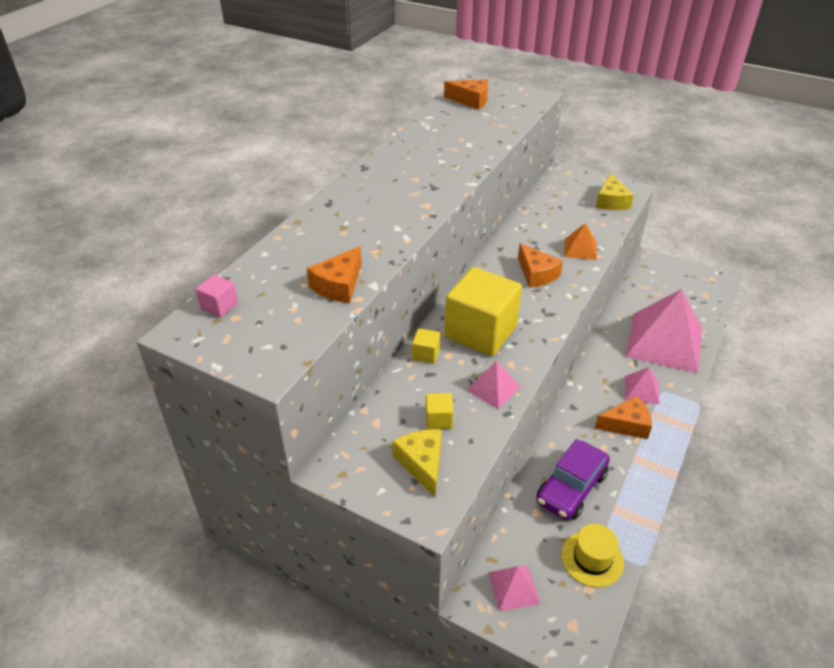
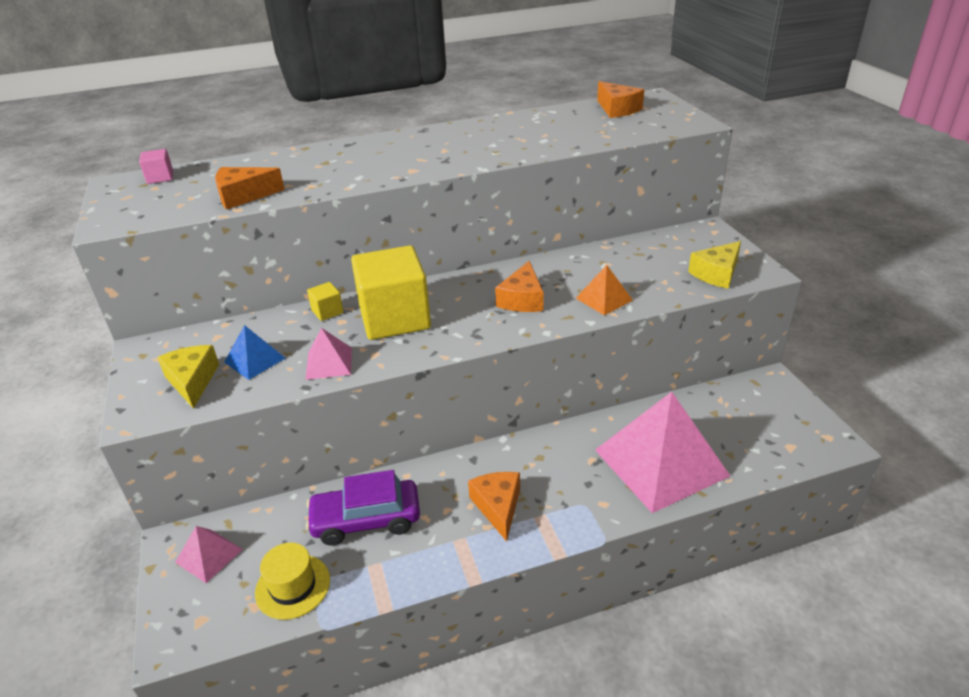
camera: 45 degrees right, 5 degrees down
yellow cheese [392,429,442,497] -> yellow cheese turned 45 degrees counterclockwise [157,345,219,409]
yellow cube [426,393,453,429] -> blue pyramid [224,325,285,380]
orange cheese [595,396,652,439] -> orange cheese turned 135 degrees counterclockwise [468,472,520,542]
pink pyramid [625,367,659,405] -> none

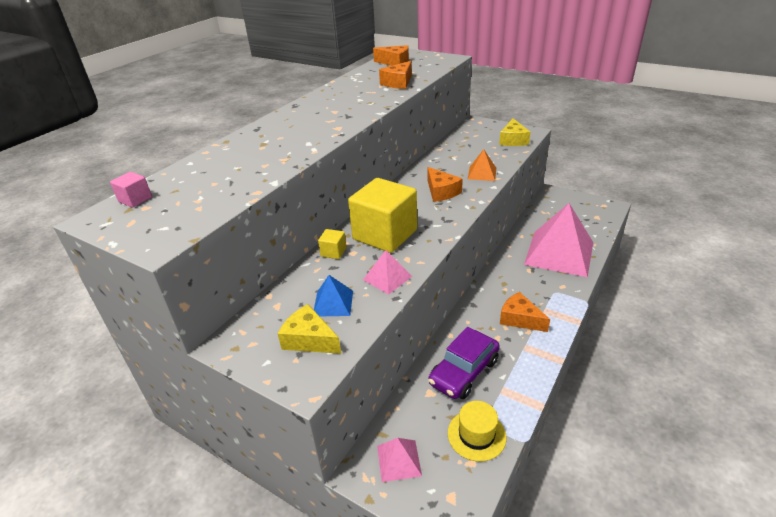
camera: 40 degrees left, 0 degrees up
orange cheese [215,167,285,209] -> orange cheese moved to [379,61,412,89]

